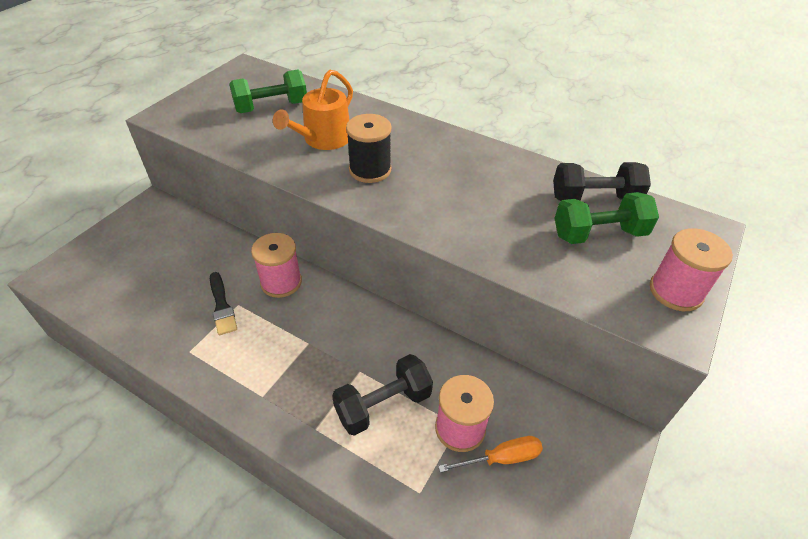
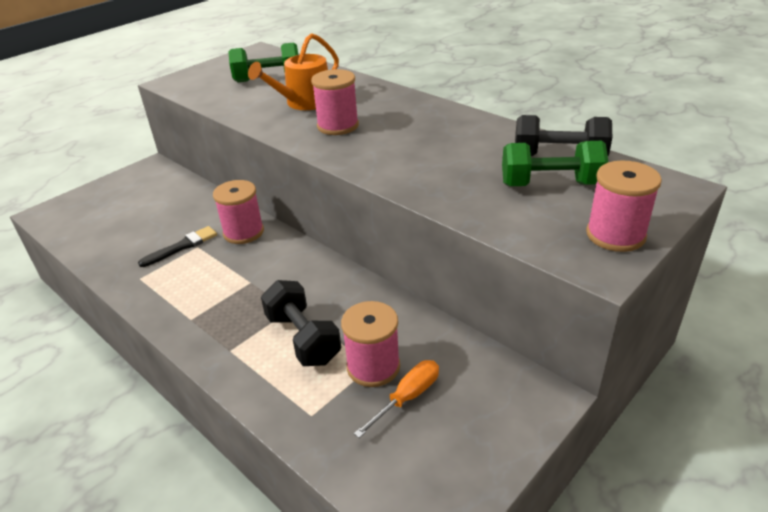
camera: 15 degrees right, 10 degrees down
black brush [210,272,237,335] -> black brush turned 120 degrees counterclockwise [138,226,217,267]
black dumbbell [332,354,433,436] -> black dumbbell turned 75 degrees clockwise [261,280,341,366]
black spool [346,114,391,183] -> pink spool [311,69,359,135]
orange screwdriver [438,436,543,473] -> orange screwdriver turned 45 degrees counterclockwise [354,360,439,438]

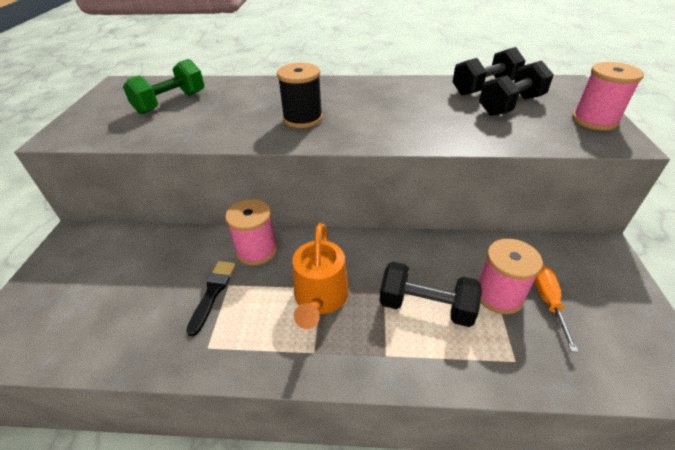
camera: 40 degrees left, 5 degrees up
orange watering can [248,33,339,110] -> orange watering can moved to [292,223,349,329]
pink spool [311,69,359,135] -> black spool [277,63,323,128]
green dumbbell [502,141,609,186] -> black dumbbell [479,60,554,116]

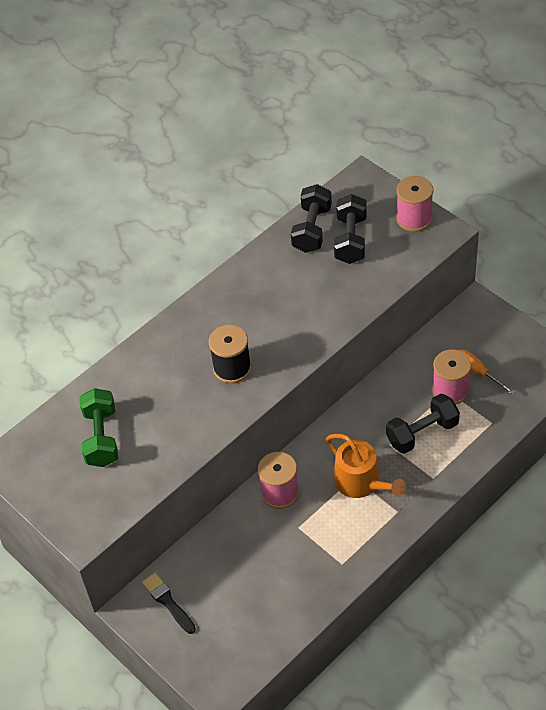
camera: 45 degrees left, 10 degrees up
black brush [186,261,236,336] -> black brush moved to [142,573,196,634]

